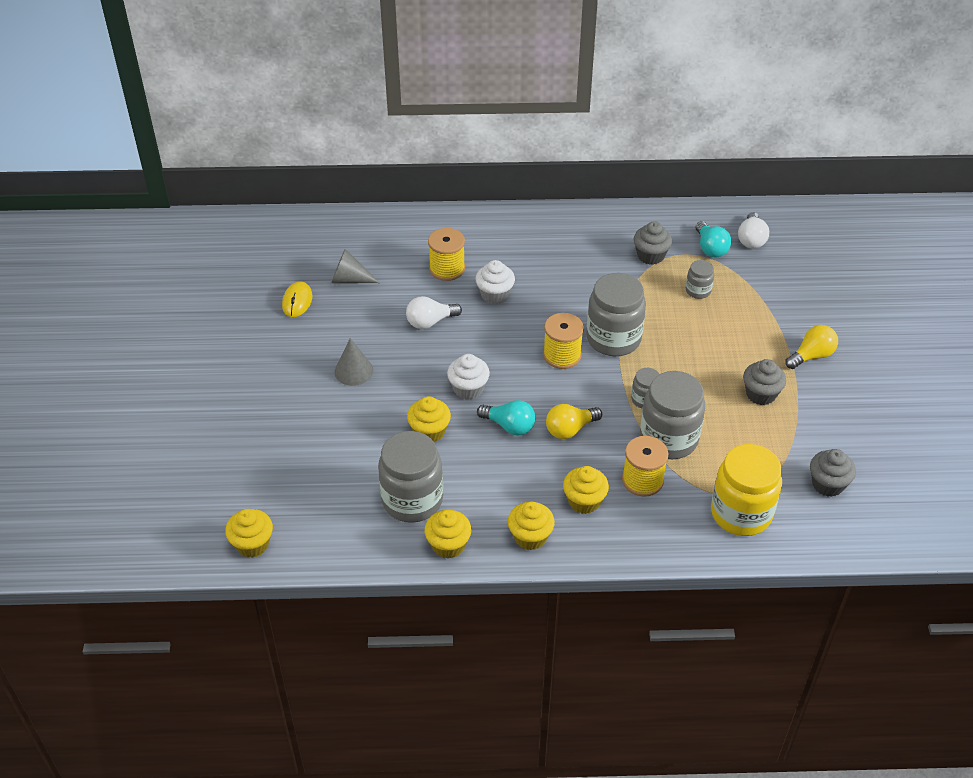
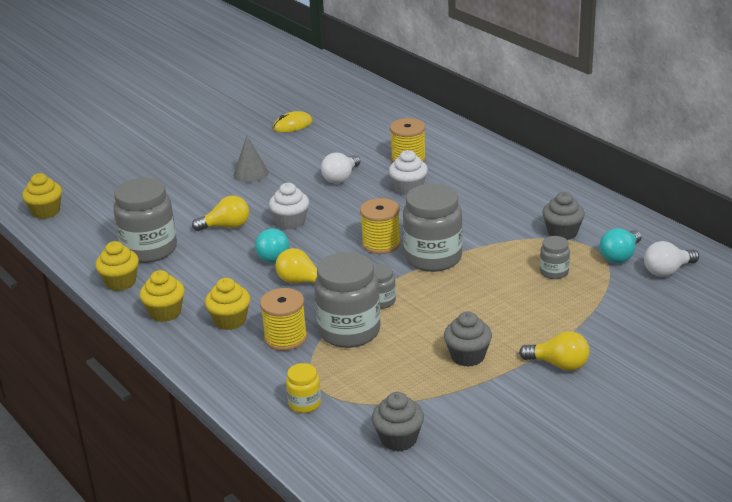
camera: 55 degrees right, 15 degrees down
grey cone [331,249,380,283] -> none
white light bulb [406,296,462,329] -> white light bulb turned 90 degrees counterclockwise [321,152,361,184]
yellow cupcake [407,396,451,442] -> yellow light bulb [192,196,249,231]
yellow jar [711,444,782,536] -> yellow jar [286,363,321,413], size x0.49

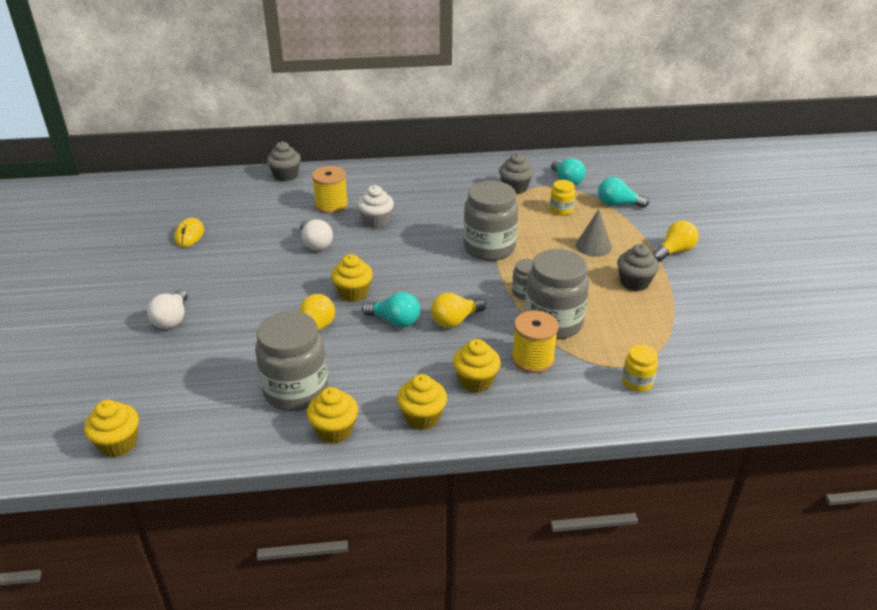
camera: 60 degrees left, 5 degrees up
grey cone [233,136,269,183] -> grey cone moved to [576,209,612,257]
white cupcake [269,183,309,230] -> yellow cupcake [331,254,373,302]
yellow spool [360,198,401,254] -> none
grey cupcake [372,392,424,451] -> grey cupcake moved to [267,141,301,182]
grey jar [540,236,570,279] -> yellow jar [550,180,575,216]
white light bulb [644,241,699,277] -> white light bulb moved to [147,289,188,329]
none -> turquoise light bulb [598,177,649,208]

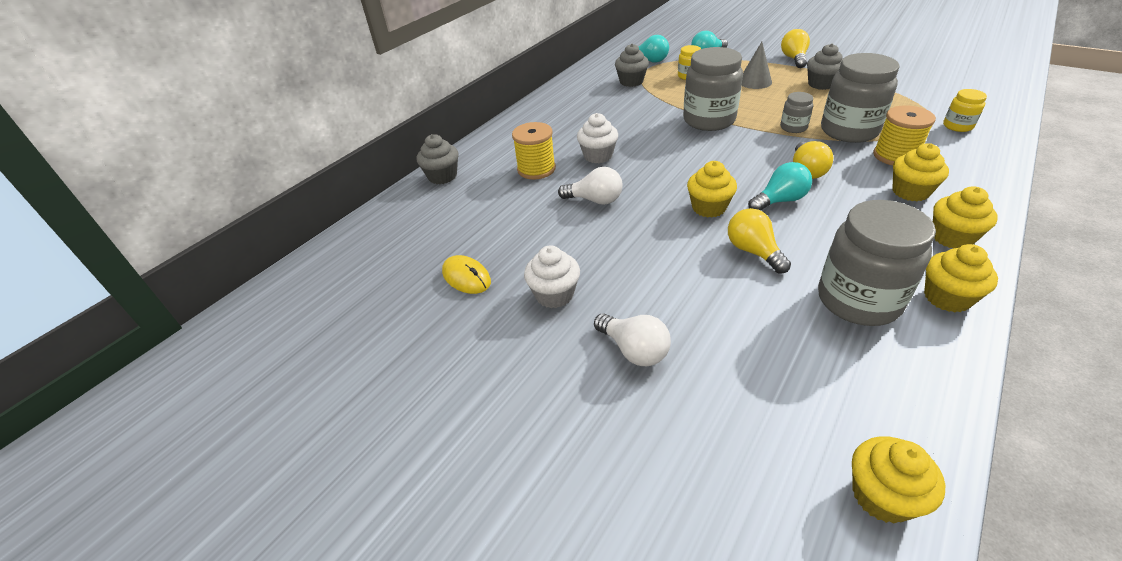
camera: 45 degrees left, 5 degrees up
none -> white cupcake [524,245,580,308]

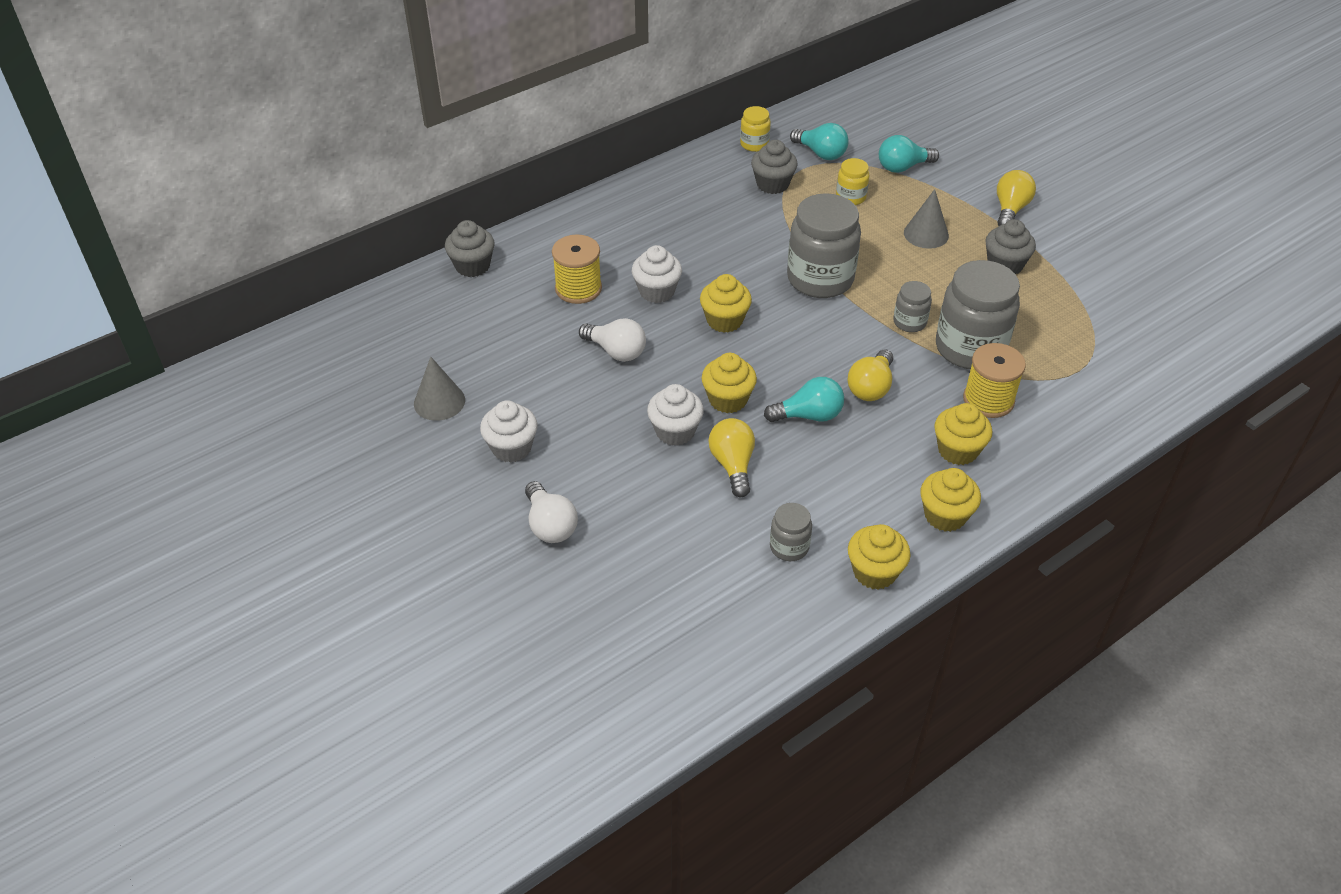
camera: 15 degrees right, 5 degrees up
yellow mouse [442,255,491,294] -> grey cone [414,357,465,421]
grey jar [818,200,936,326] -> grey jar [770,503,812,561], size x0.49
yellow cupcake [852,436,945,523] -> yellow cupcake moved to [700,274,752,333]
yellow jar [943,89,987,132] -> yellow jar moved to [740,106,771,152]
none -> white cupcake [647,384,704,446]

